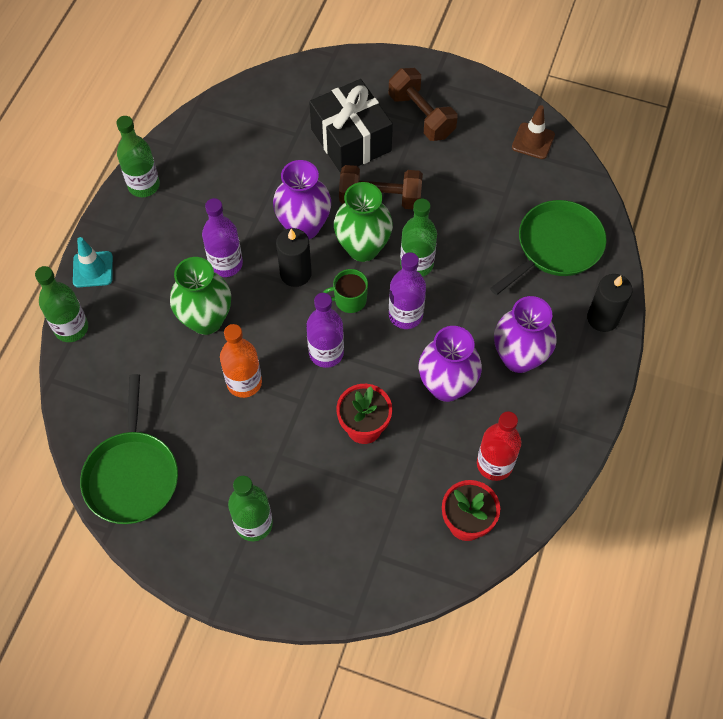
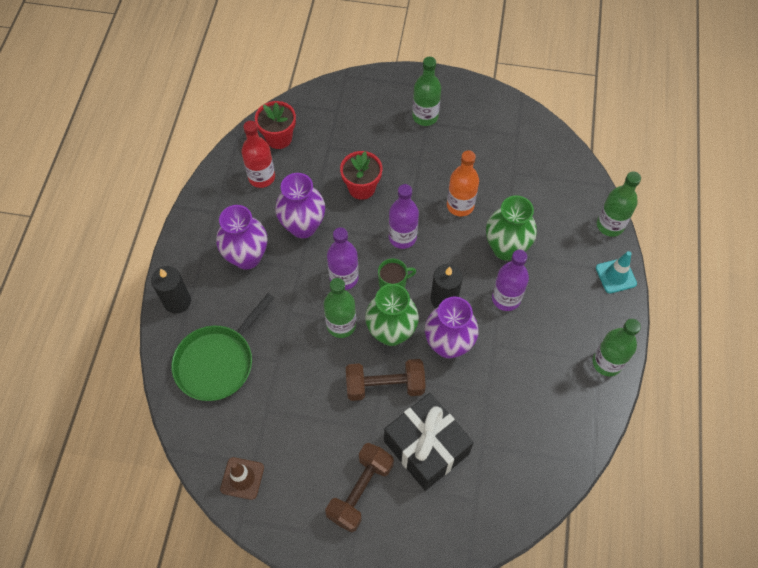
camera: 170 degrees right, 0 degrees up
green pan [80,374,178,524] -> none
brown dumbbell [389,68,458,141] -> brown dumbbell turned 75 degrees clockwise [325,443,394,532]

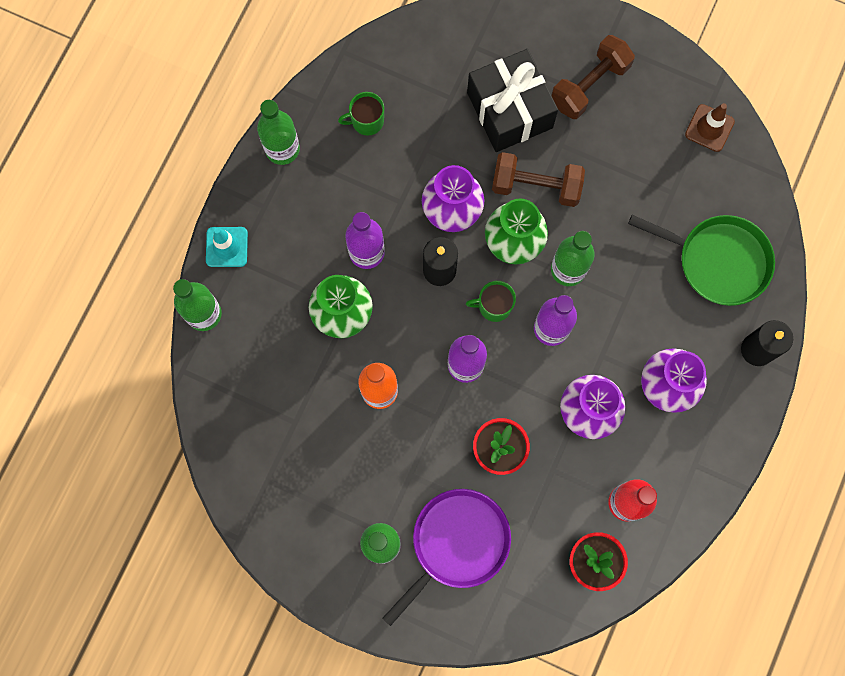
camera: 165 degrees left, 15 degrees up
green pan [171,293,274,401] -> green pan turned 60 degrees clockwise [628,215,775,306]
none -> green mug [338,92,384,136]
none -> purple pan [383,489,511,626]

